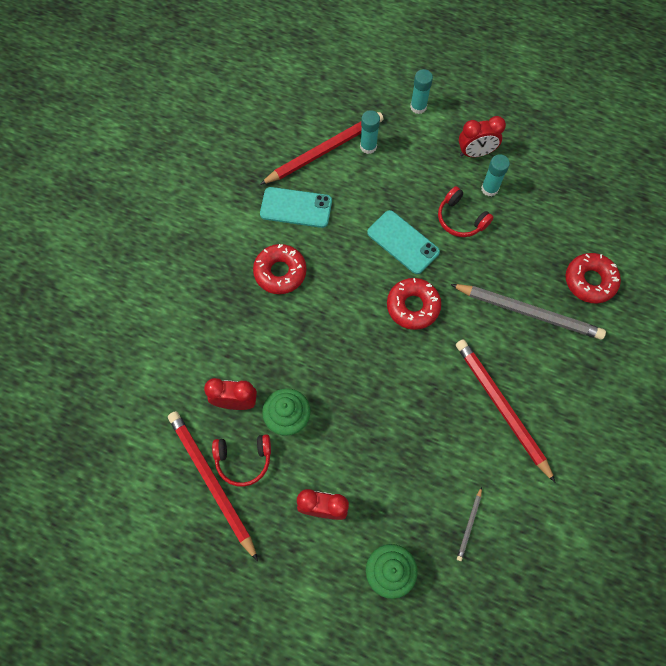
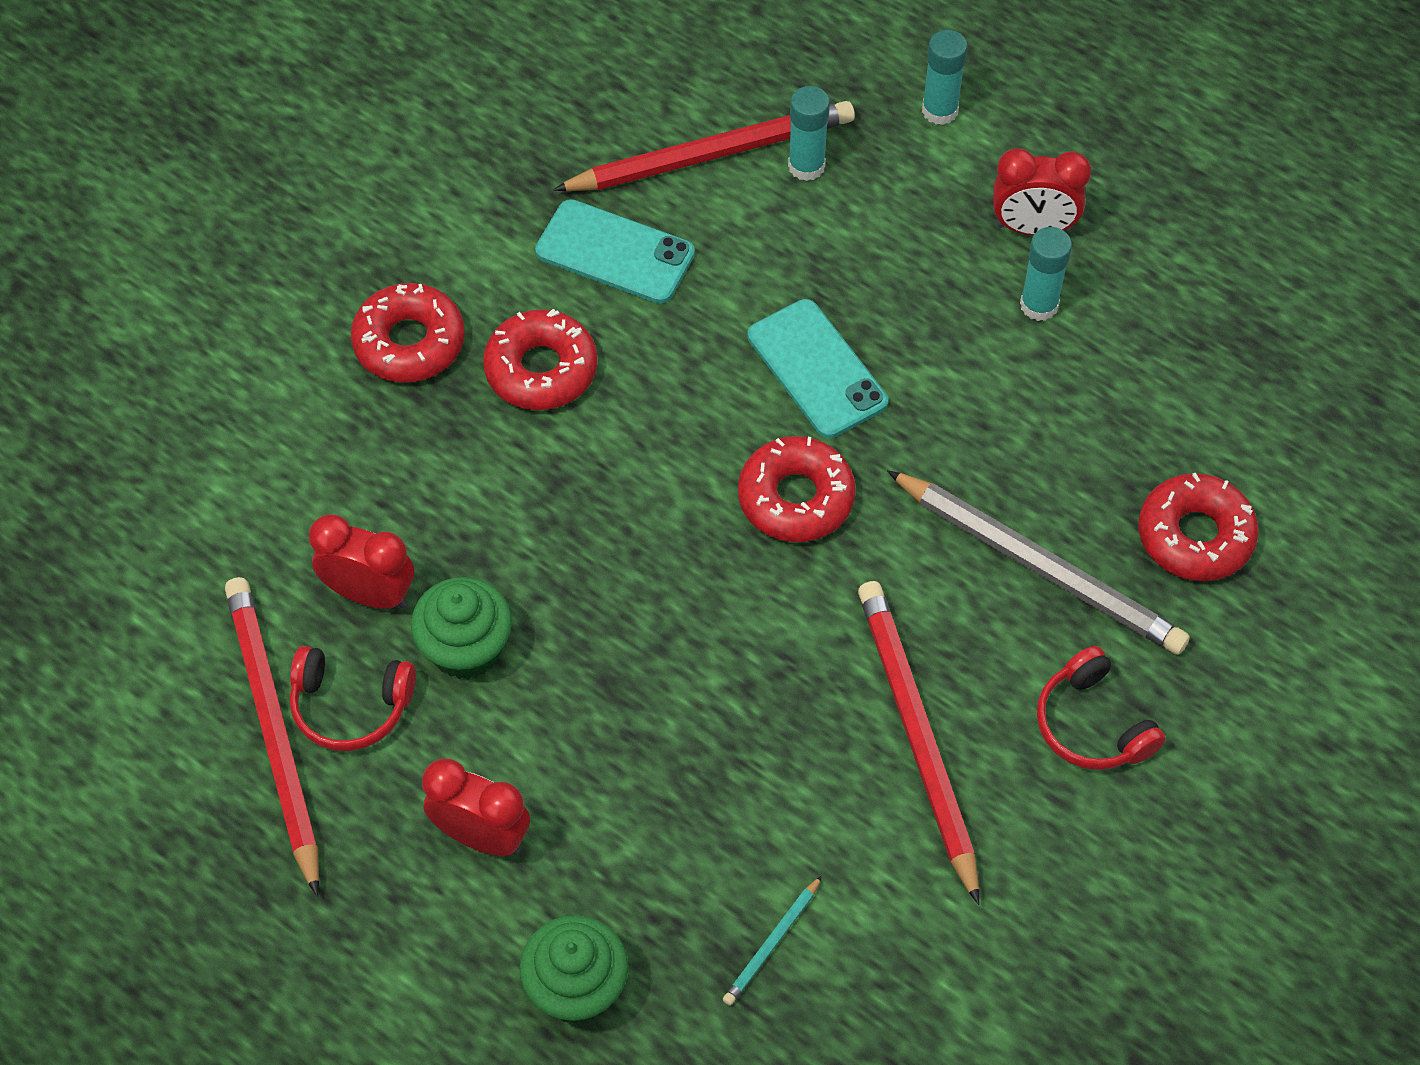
camera: 15 degrees right, 10 degrees down
red headphones [438,186,494,237] -> red headphones moved to [1037,646,1166,770]
grey pencil [457,487,482,561] -> turquoise pencil [723,876,822,1006]
none -> red donut [351,283,465,382]

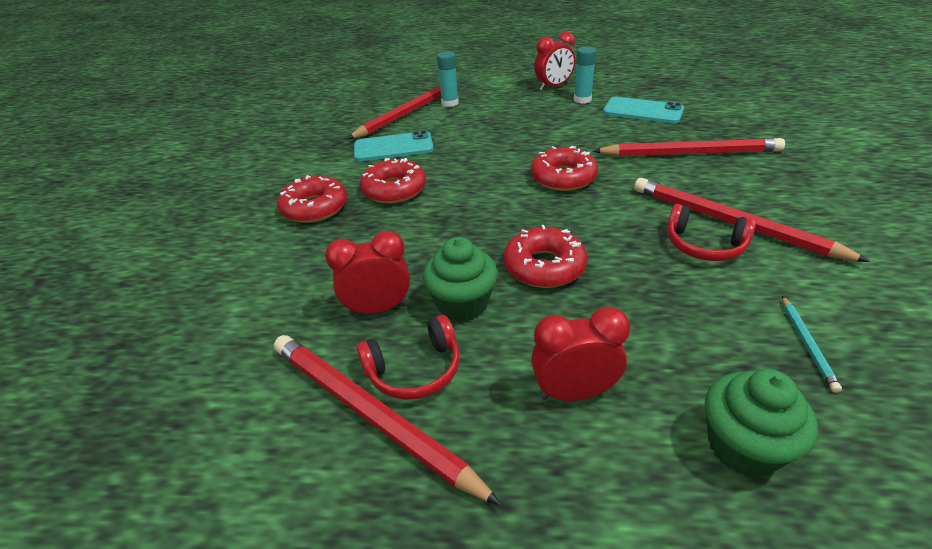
camera: 30 degrees left, 20 degrees down
turquoise phone [748,299,888,438] -> turquoise phone moved to [603,97,684,124]
grey pencil [887,470,1190,655] -> red pencil [593,138,785,157]
turquoise glue stick [922,30,968,125] -> none
red headphones [1037,646,1166,770] -> red headphones moved to [667,204,756,261]
red donut [1139,473,1259,581] -> red donut moved to [504,225,587,288]

